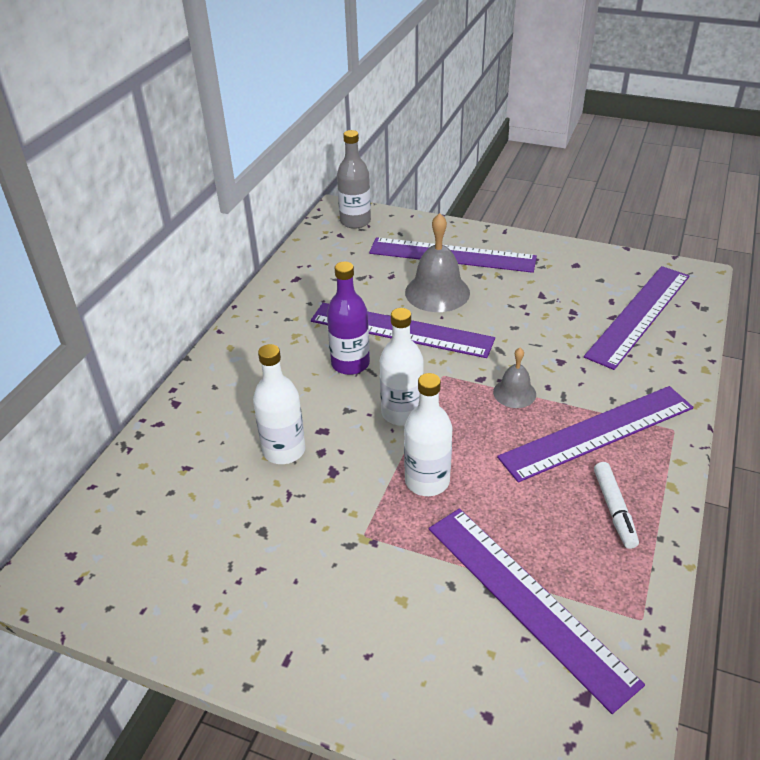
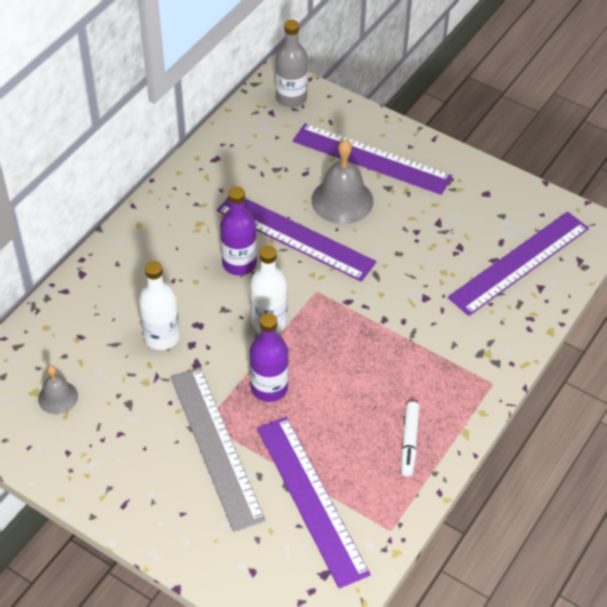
camera: 10 degrees right, 10 degrees up
white bottle [404,373,452,496] -> purple bottle [250,313,289,402]
grey bell [493,348,536,408] -> grey bell moved to [38,365,78,414]
purple ruler [497,386,694,482] -> none
none -> grey ruler [170,367,265,532]

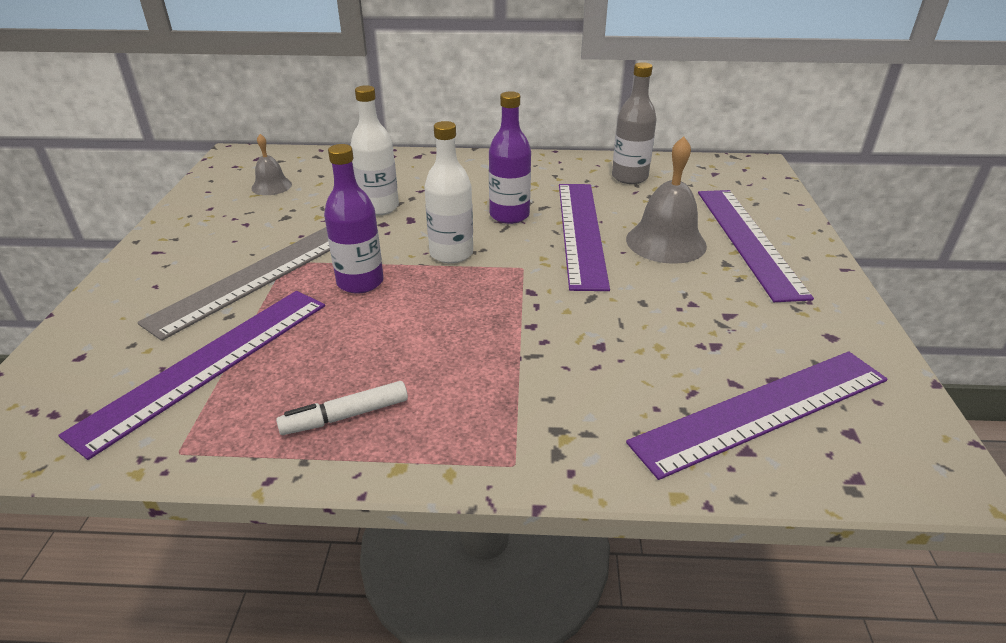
camera: 60 degrees right, 15 degrees down
grey bottle [275,20,308,107] -> grey bottle moved to [612,62,657,184]
purple ruler [448,212,589,316] -> purple ruler turned 45 degrees counterclockwise [626,351,888,480]

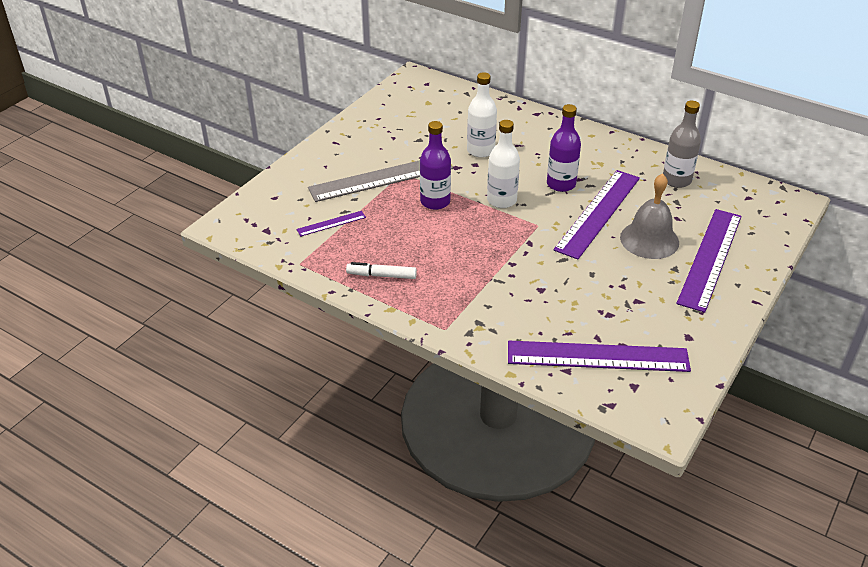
camera: 30 degrees right, 5 degrees up
purple ruler [58,291,325,460] -> purple ruler [296,211,366,236], size x0.45
grey bell [251,134,292,195] -> none

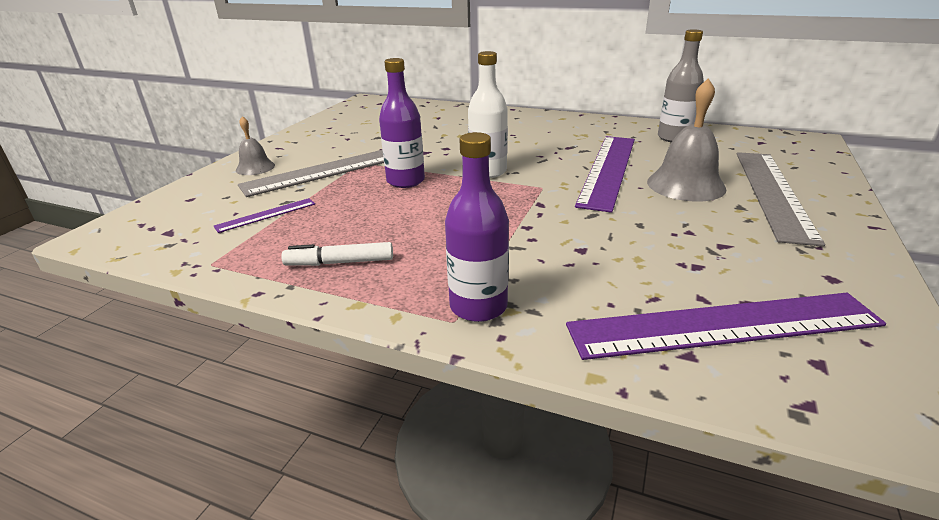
camera: 10 degrees left, 10 degrees down
white bottle [467,72,497,158] -> none
purple bottle [547,104,581,192] -> purple bottle moved to [445,132,509,322]
purple ruler [676,209,742,313] -> grey ruler [737,152,825,247]
none -> grey bell [236,116,275,175]

